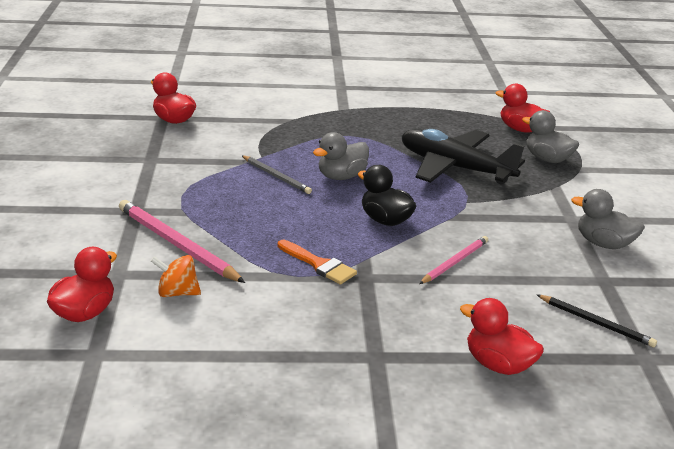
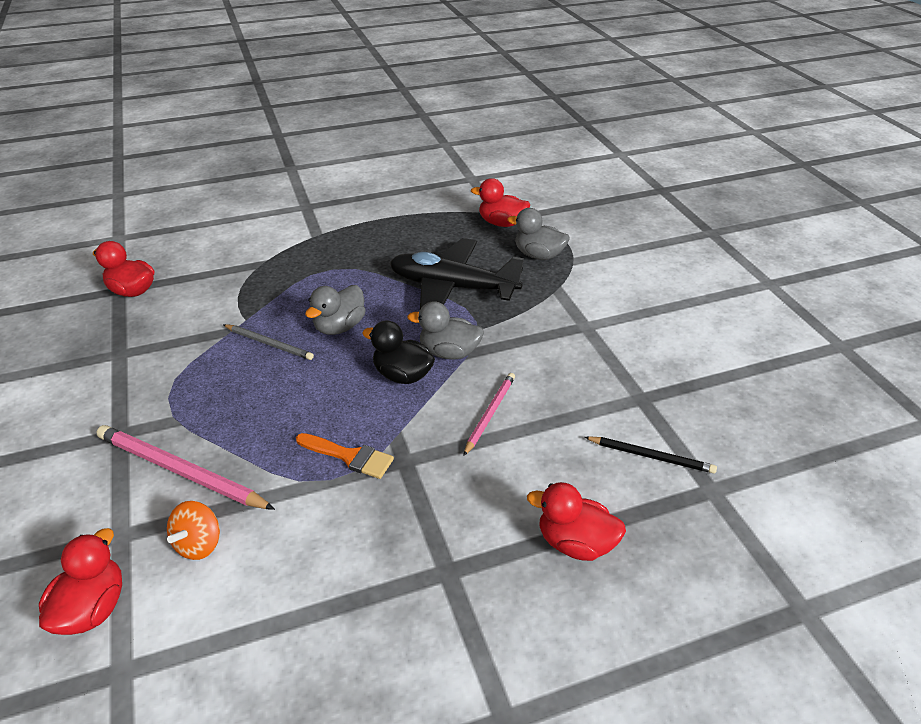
camera: 15 degrees left, 10 degrees up
orange spinning top [151,255,201,297] -> orange spinning top turned 60 degrees counterclockwise [167,501,220,560]
grey duck [571,189,645,249] -> grey duck moved to [407,301,484,360]

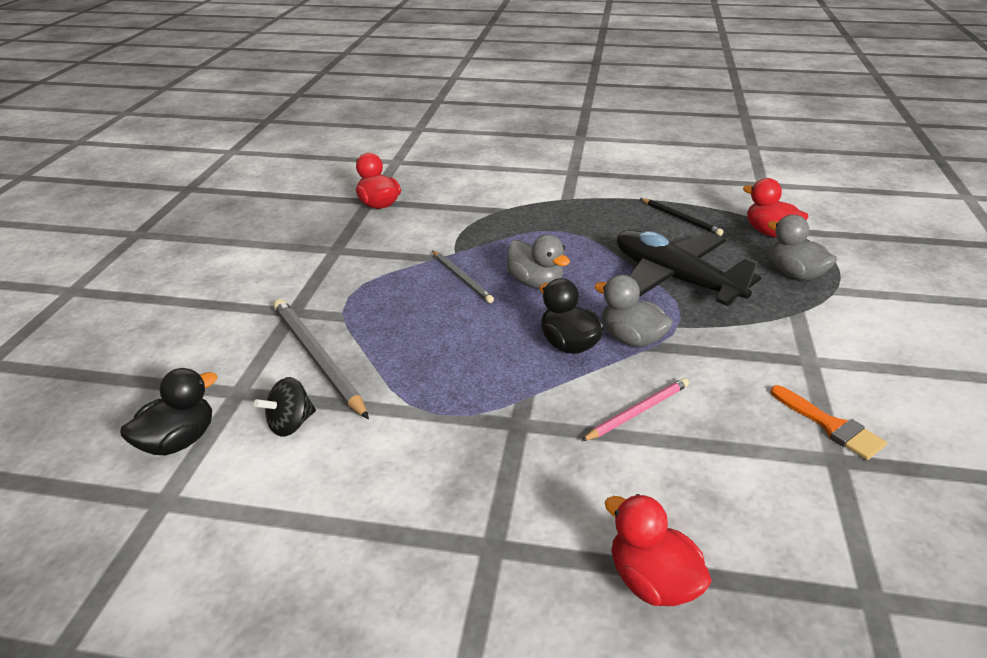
camera: 30 degrees right, 5 degrees down
red duck [39,528,122,635] -> black duck [120,368,217,455]
pink pencil [96,425,275,510] -> grey pencil [273,299,369,420]
orange spinning top [167,501,220,560] -> black spinning top [254,377,316,437]
orange brush [296,433,394,479] -> orange brush moved to [770,385,887,460]
grey duck [305,285,366,335] -> grey duck turned 105 degrees counterclockwise [507,235,570,289]
black pencil [585,436,717,473] -> black pencil moved to [640,198,724,236]

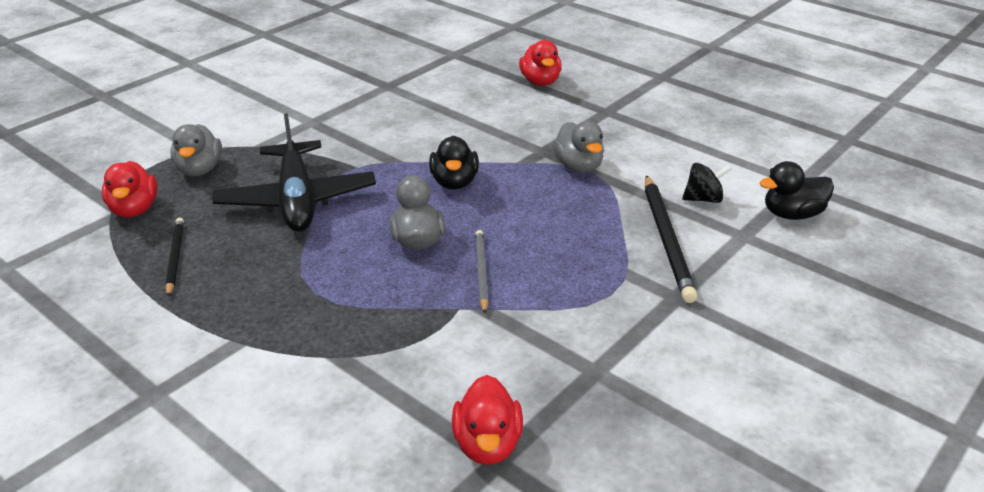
camera: 150 degrees left, 0 degrees up
grey pencil [273,299,369,420] -> black pencil [645,175,698,303]
pink pencil [581,378,689,441] -> none
grey duck [594,275,673,347] -> grey duck moved to [552,121,604,173]
orange brush [770,385,887,460] -> none

